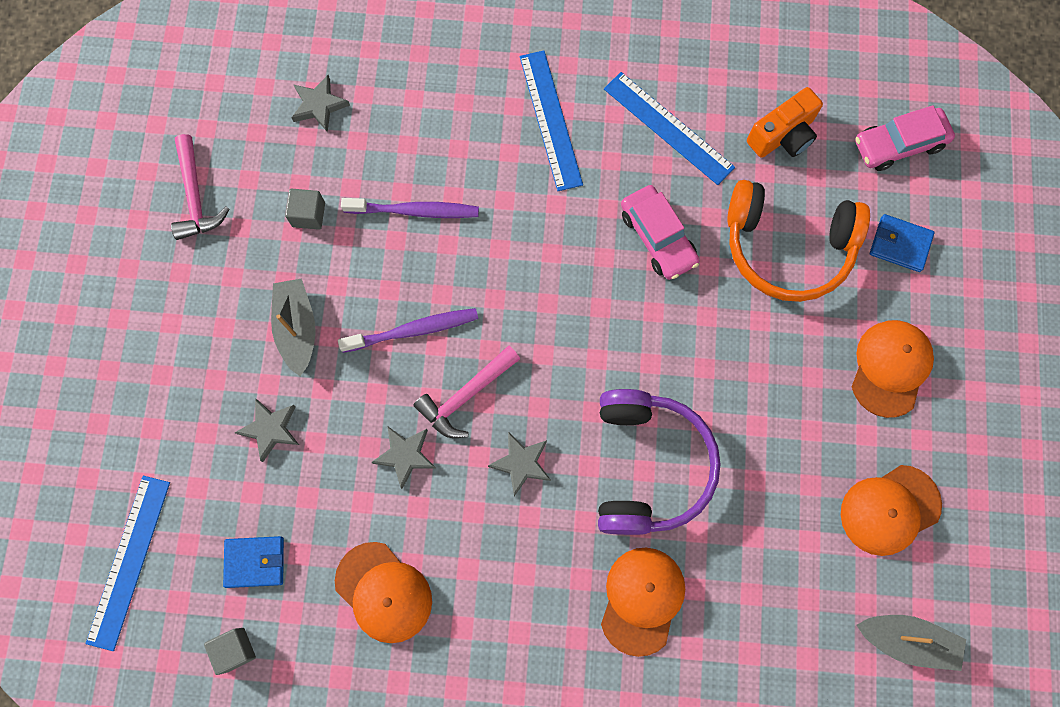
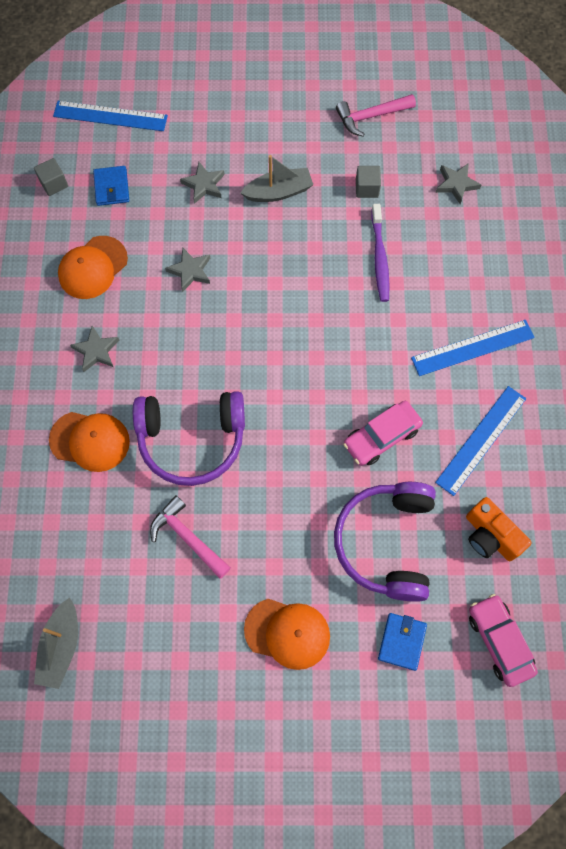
camera: 85 degrees right, 5 degrees down
purple toothbrush [338,308,478,353] -> none
pink hammer [413,346,520,438] -> pink hammer moved to [150,495,231,579]
grey star [488,432,551,496] -> grey star moved to [70,326,119,372]
orange headphones [727,180,870,302] -> purple headphones [334,482,436,602]
orange cap [841,465,942,556] -> none

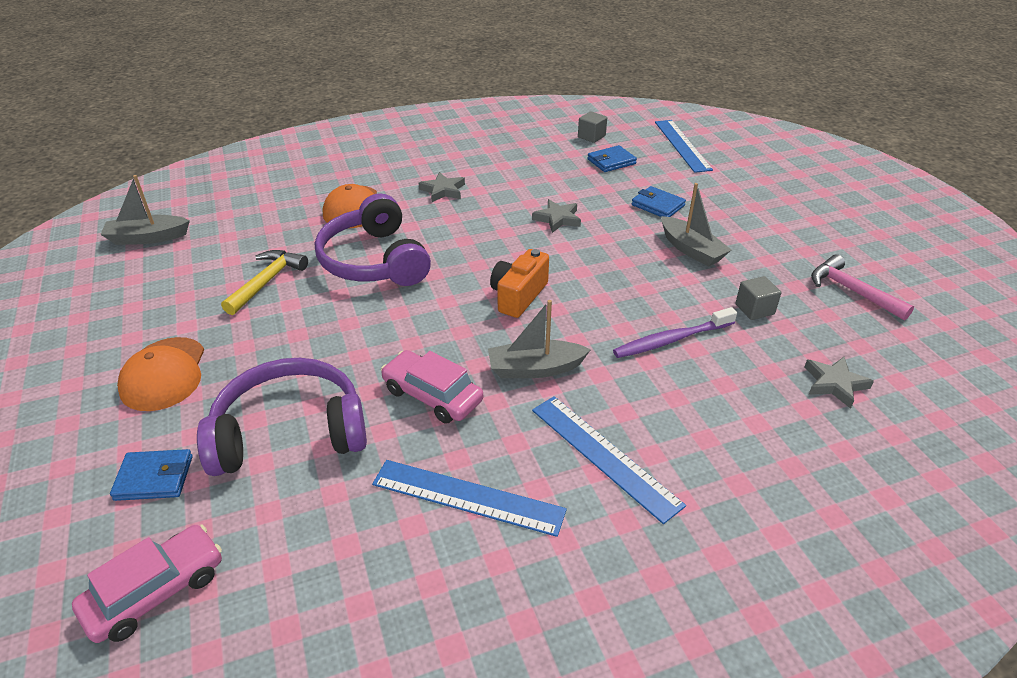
camera: 70 degrees right, 30 degrees down
orange cap [58,236,128,299] -> none
pink hammer [150,495,231,579] -> yellow hammer [221,250,308,315]
grey star [180,162,225,204] -> blue wallet [632,186,686,217]
orange camera [466,497,531,561] -> orange camera moved to [490,249,549,318]
none -> grey boat [488,300,591,378]

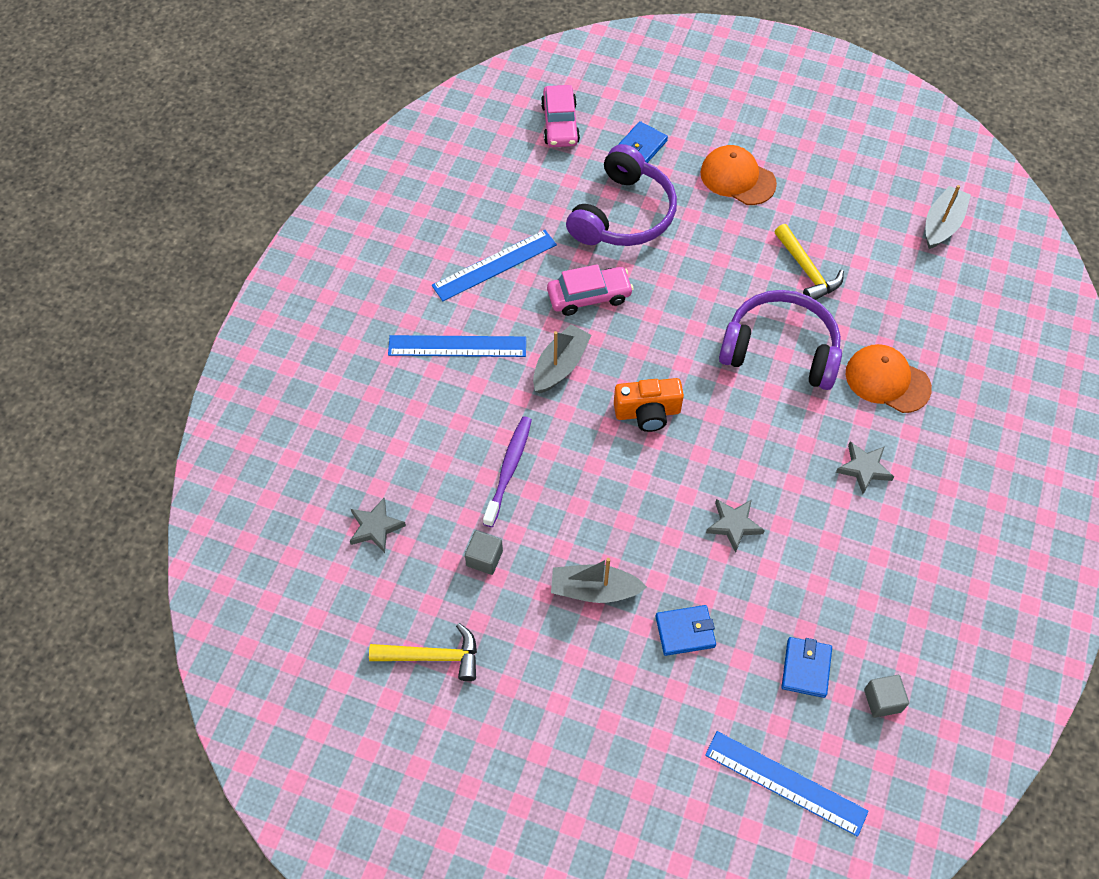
camera: 130 degrees right, 20 degrees up
orange camera [490,249,549,318] -> orange camera turned 105 degrees clockwise [614,378,684,432]
pink hammer [811,254,914,321] -> yellow hammer [369,623,477,681]

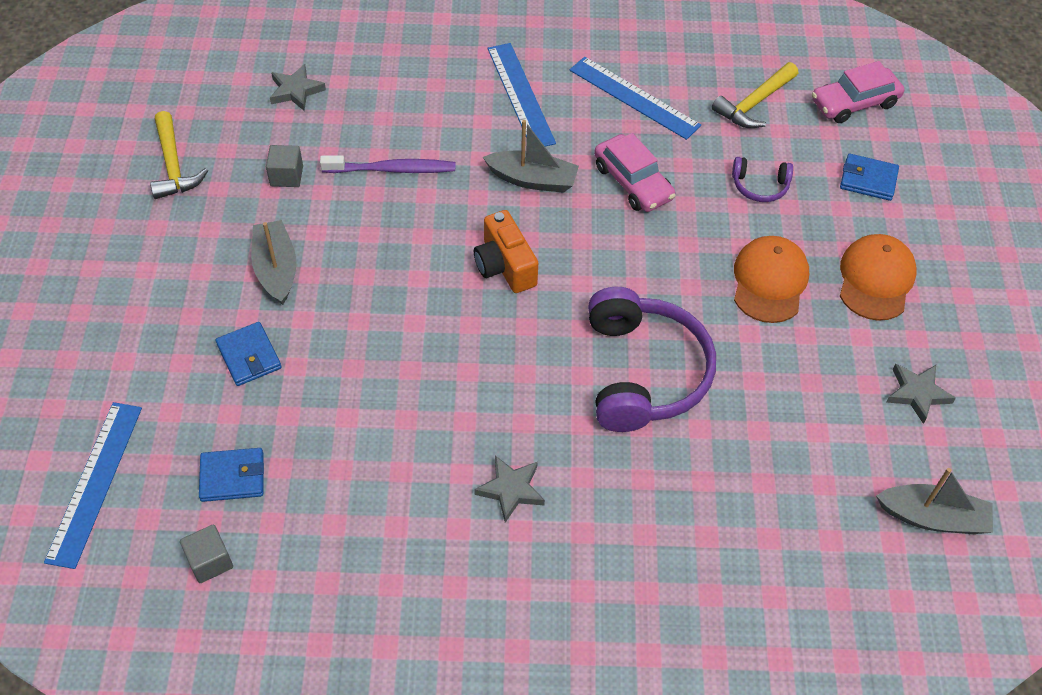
camera: 70 degrees right, 5 degrees down
purple headphones [566,144,677,246] -> purple headphones [732,157,793,202], size x0.45
grey star [706,499,765,553] -> grey star moved to [886,364,956,424]
yellow hammer [774,224,844,300] -> yellow hammer moved to [712,62,798,128]
orange cap [846,344,932,413] -> orange cap moved to [734,236,809,323]

